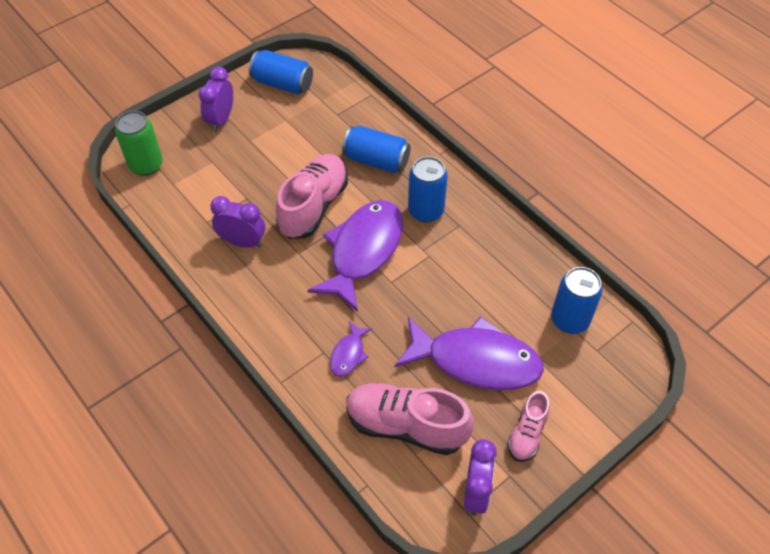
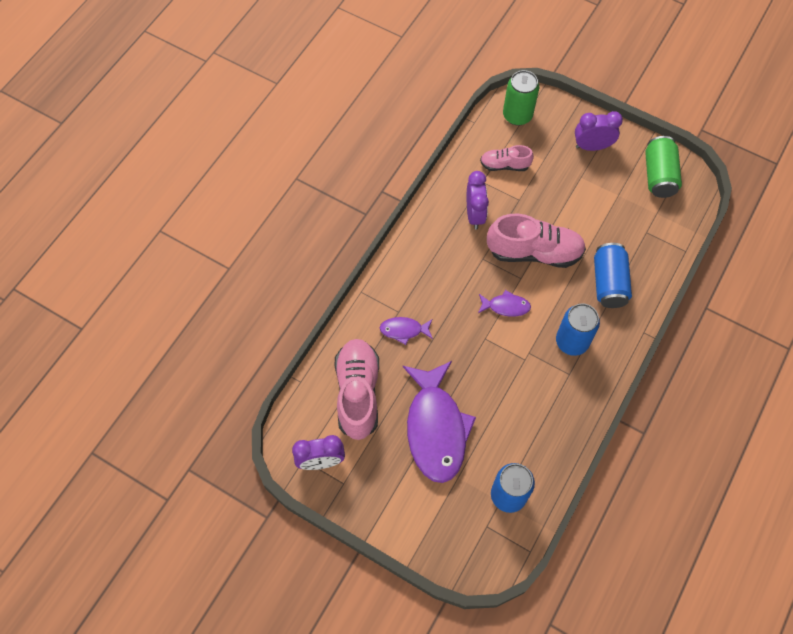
camera: 70 degrees right, 10 degrees up
blue can [249,50,313,94] -> green can [645,136,682,198]
purple fish [307,200,403,312] -> purple fish [478,290,531,317], size x0.44
pink shoe [507,391,550,462] -> pink shoe moved to [480,145,534,171]

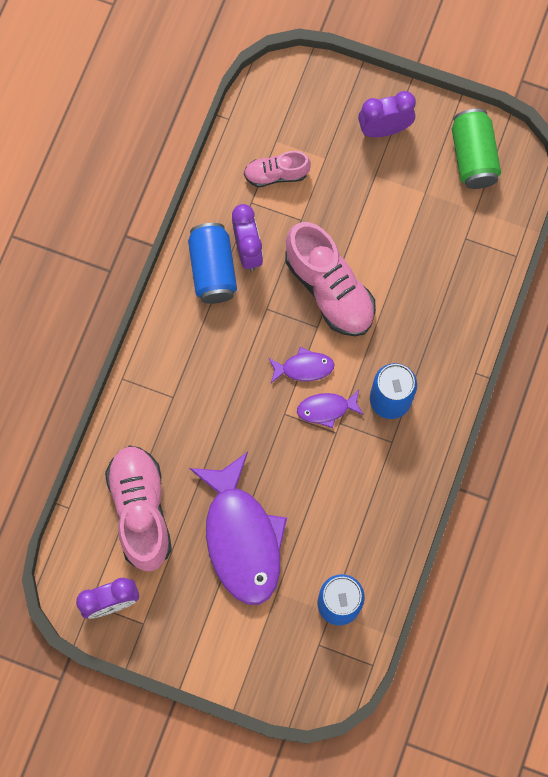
camera: 10 degrees left, 10 degrees up
purple fish [380,317,433,345] -> purple fish moved to [297,390,364,428]
pink shoe [487,214,586,268] -> pink shoe turned 60 degrees clockwise [285,222,376,336]
green can [503,70,539,125] -> none
blue can [594,243,632,308] -> blue can moved to [188,223,237,304]

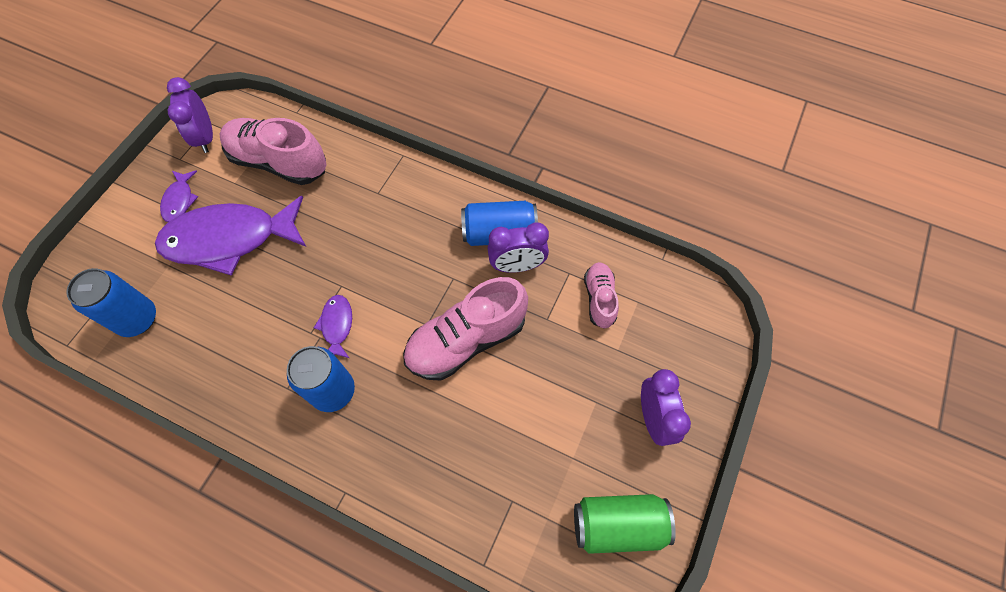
camera: 95 degrees right, 10 degrees down
pink shoe [105,445,172,571] -> pink shoe turned 150 degrees counterclockwise [219,118,327,185]
purple fish [269,347,335,383] -> purple fish moved to [160,170,198,222]

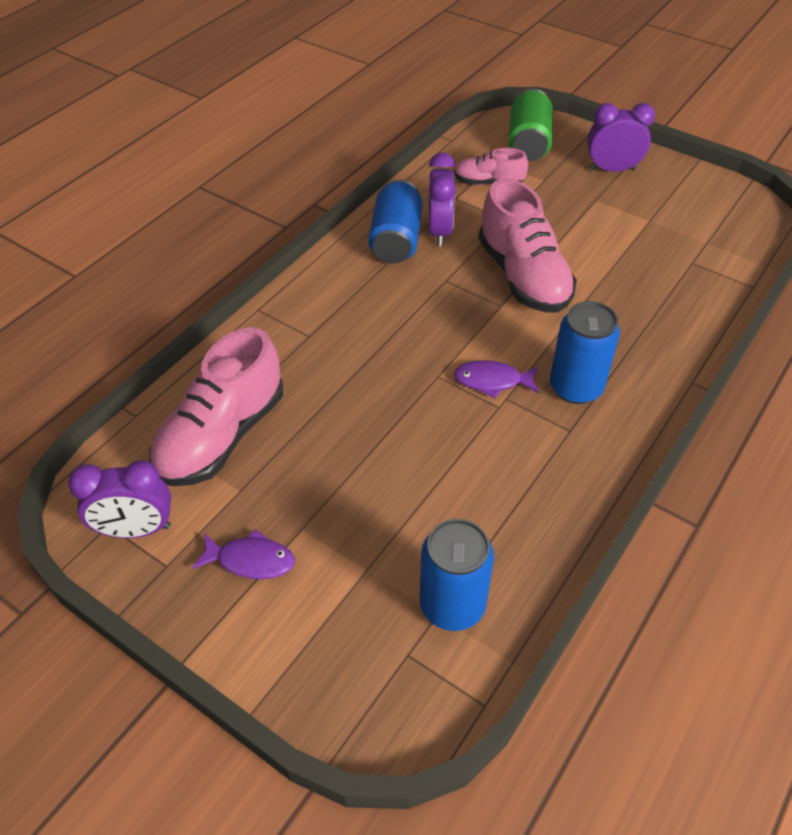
camera: 80 degrees left, 15 degrees down
purple fish [155,196,306,276] -> none
green can [574,494,676,554] -> green can moved to [508,89,553,161]

